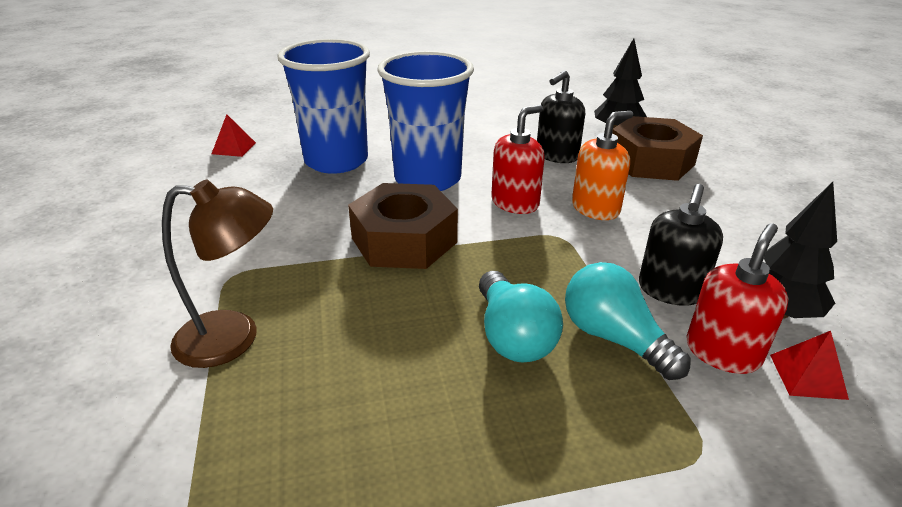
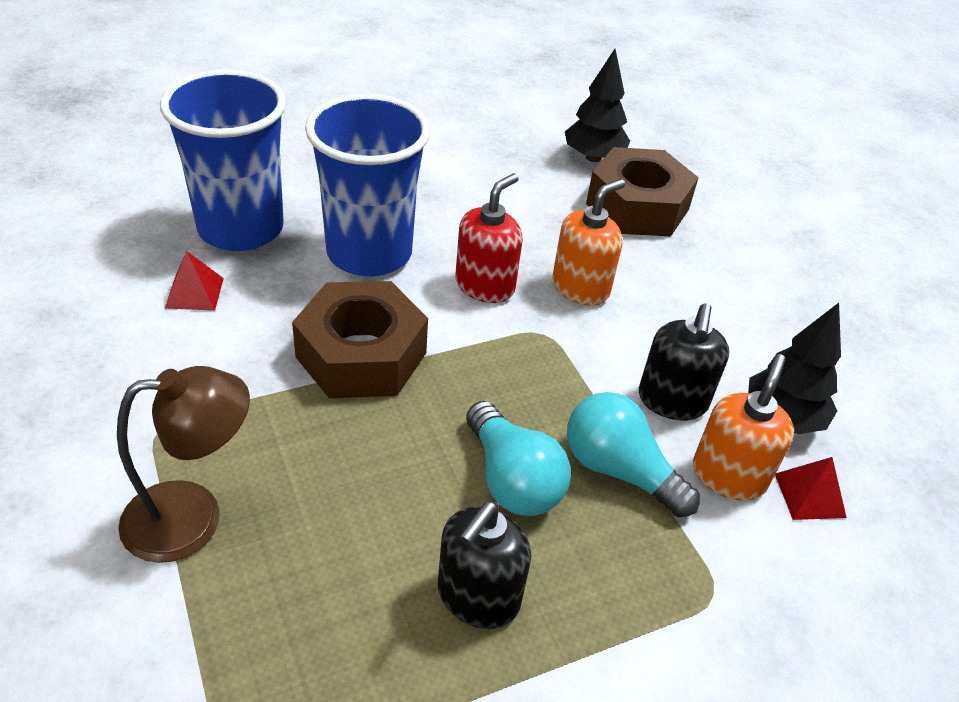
camera: 15 degrees left, 10 degrees up
red pyramid [212,114,256,157] -> red pyramid moved to [165,251,224,311]
black soap dispenser [537,70,585,163] -> black soap dispenser moved to [438,501,531,629]
red soap dispenser [686,223,789,374] -> orange soap dispenser [693,354,794,501]

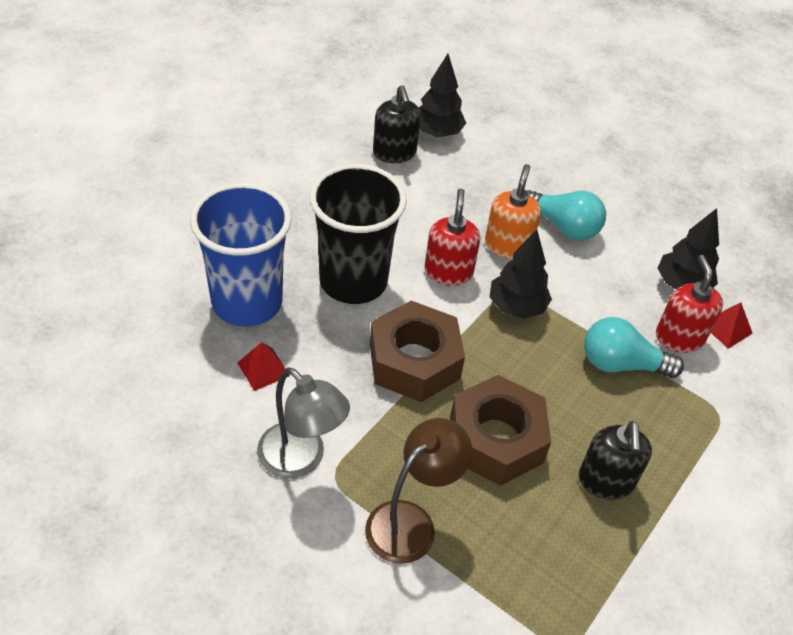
camera: 30 degrees left, 5 degrees up
blue cup [305,94,430,276] -> black cup [309,164,407,304]
turquoise light bulb [466,401,571,516] -> turquoise light bulb moved to [526,190,606,240]
brown nut [586,147,699,236] -> brown nut moved to [450,375,551,486]
black soap dispenser [639,303,729,421] -> black soap dispenser moved to [373,85,421,163]
orange soap dispenser [693,354,794,501] -> red soap dispenser [656,255,723,353]
none -> grey lamp [257,367,350,479]
none -> black tree [489,229,552,319]

